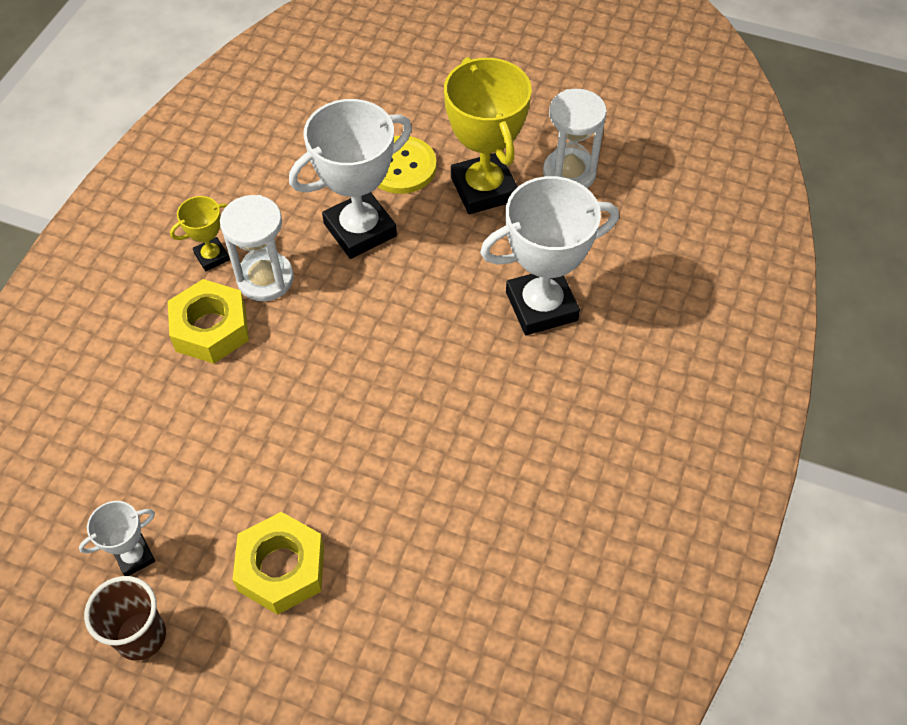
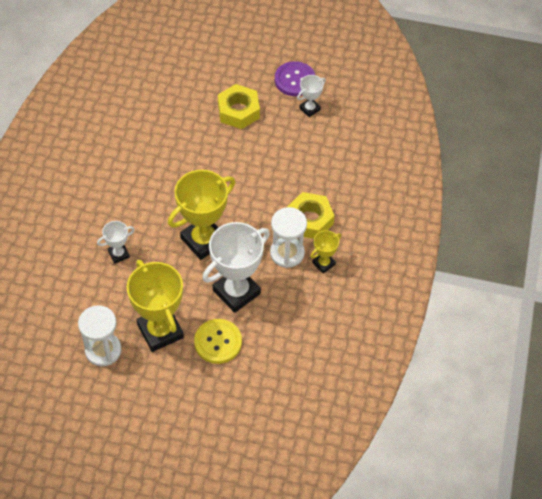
camera: 170 degrees right, 0 degrees up
brown cup [84,576,166,661] -> purple button [275,61,315,96]
white trophy [480,176,619,335] -> white trophy [97,221,135,264], size x0.49
none -> yellow trophy [168,170,235,260]

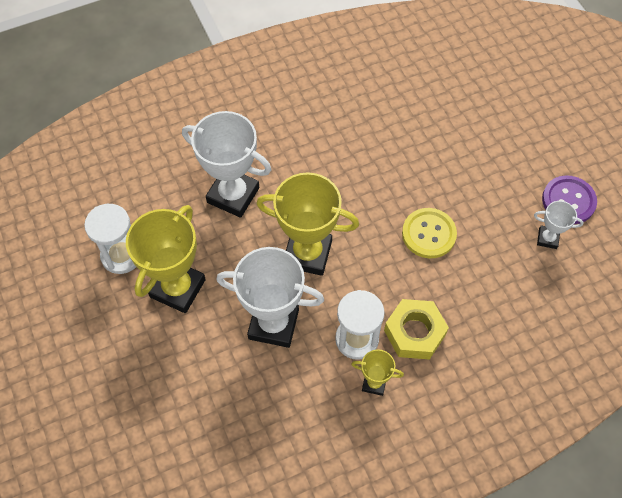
camera: 55 degrees right, 5 degrees up
white trophy [97,221,135,264] -> white trophy [182,111,271,218], size x2.04
yellow button [194,319,242,364] -> yellow button moved to [402,208,457,258]
yellow nut [218,84,260,129] -> none

